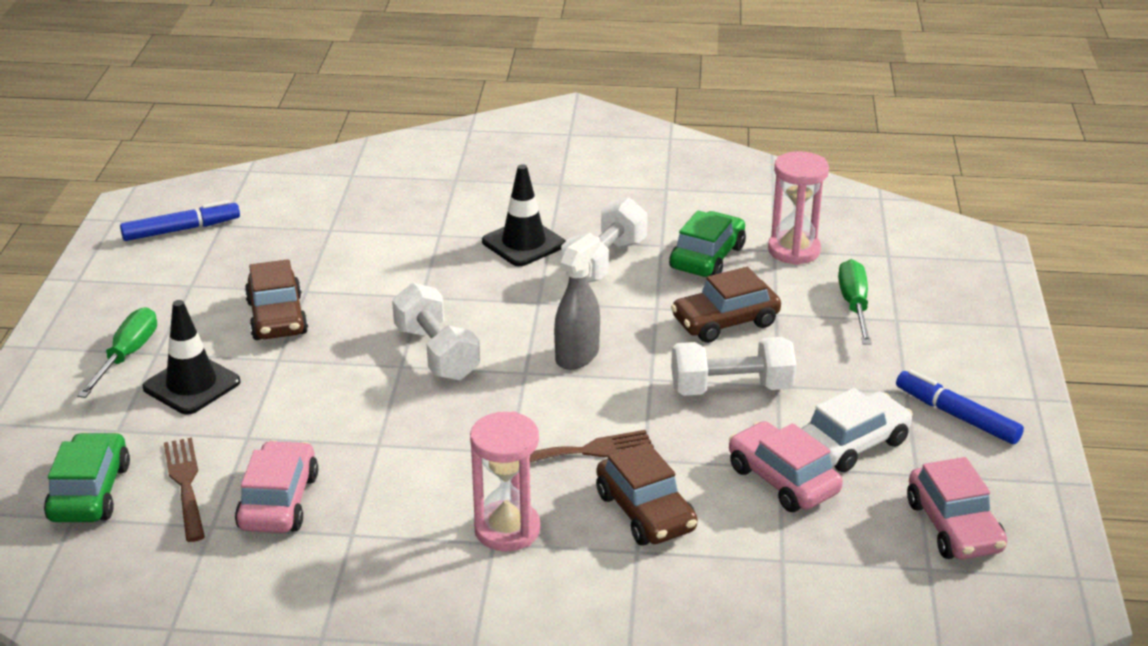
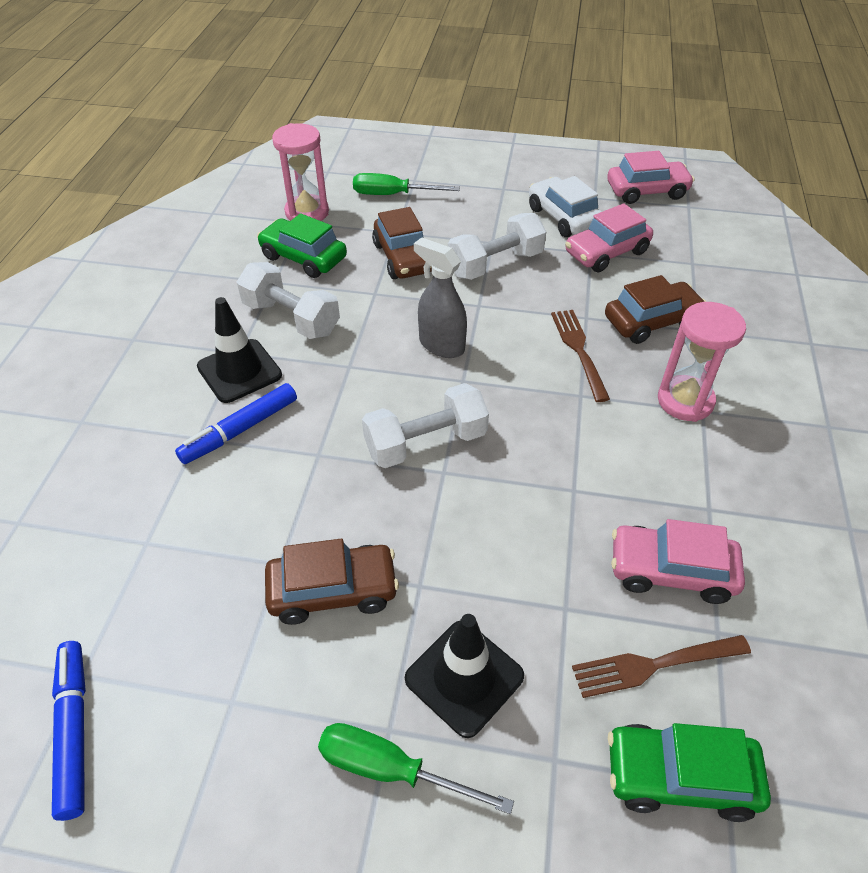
camera: 85 degrees left, 15 degrees up
white dumbbell [671,337,797,396] -> white dumbbell turned 60 degrees clockwise [448,213,546,280]
blue marker [896,370,1024,444] -> blue marker moved to [175,383,297,464]

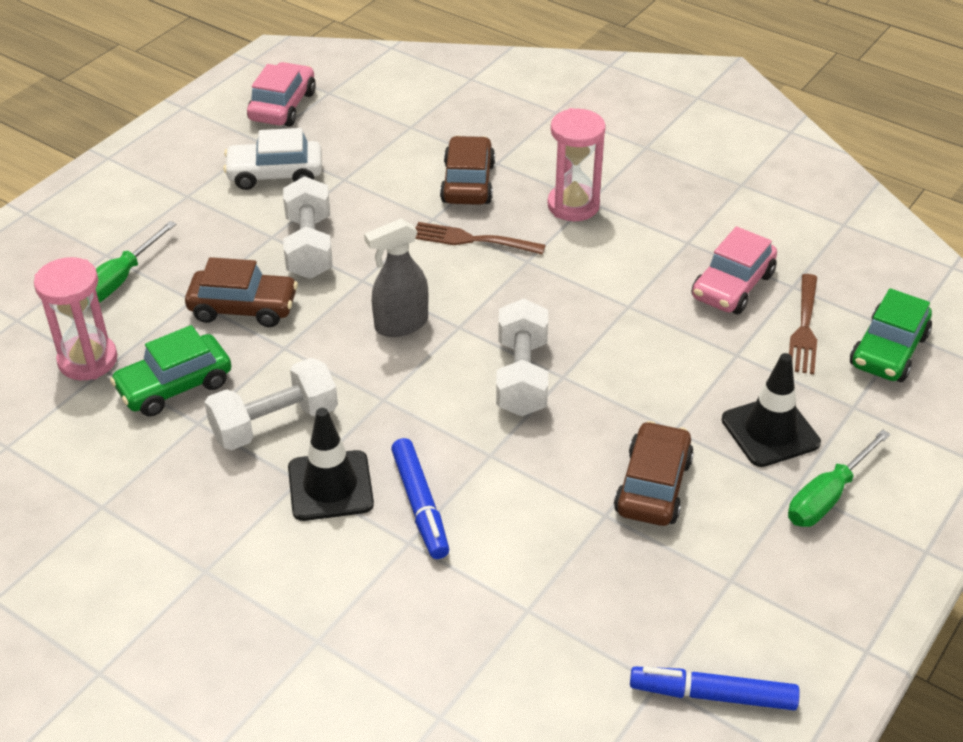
camera: 65 degrees left, 5 degrees down
pink car [565,203,653,272] -> none

